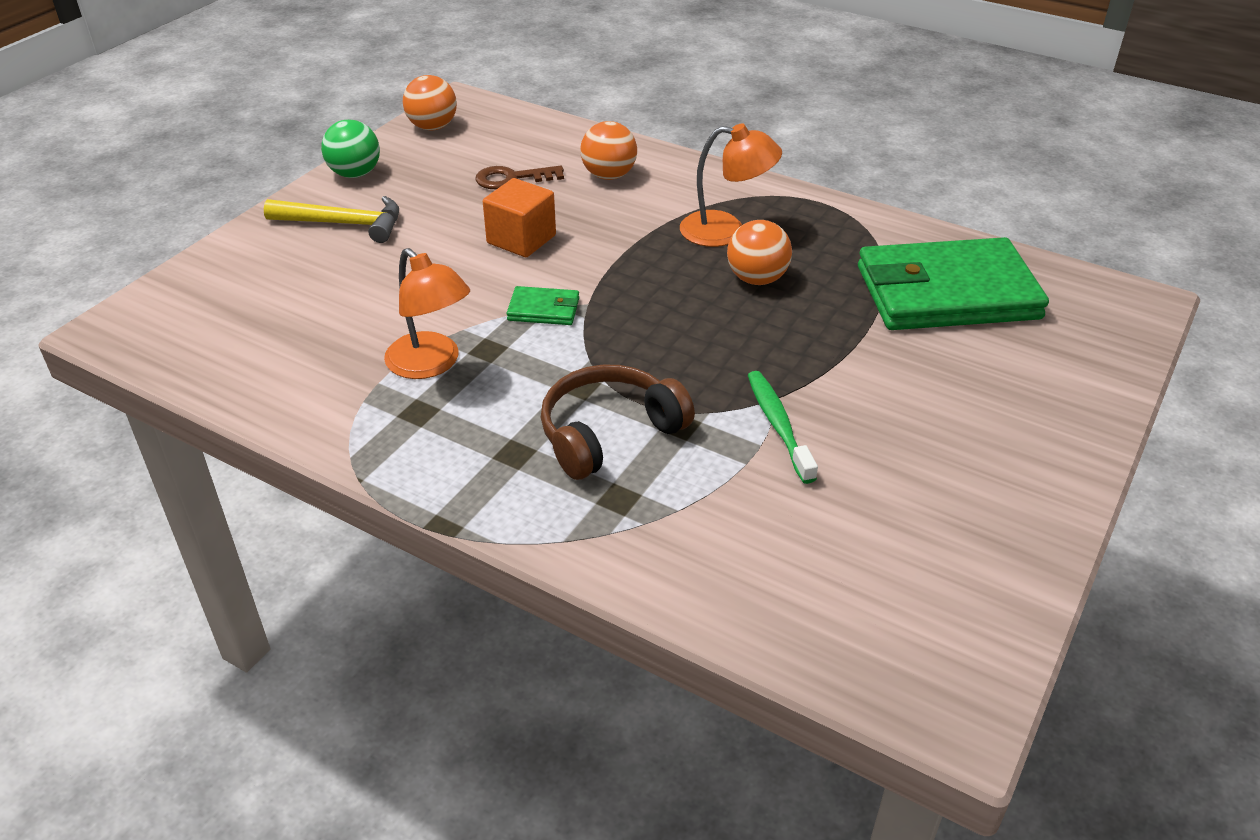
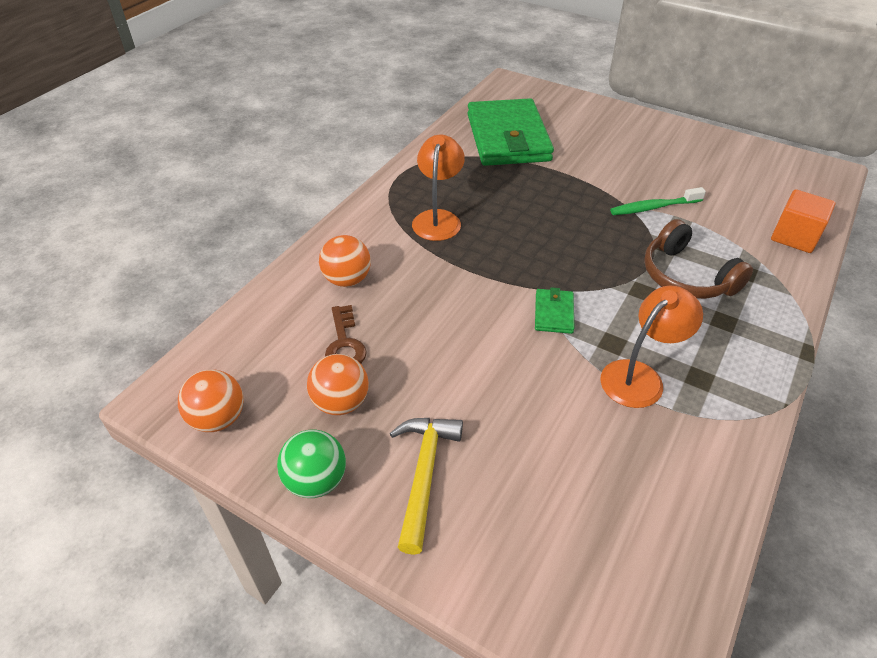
camera: 90 degrees left, 5 degrees up
orange cube [483,178,556,257] -> orange cube moved to [771,189,836,253]
orange ball [727,220,792,285] -> orange ball moved to [307,354,369,415]

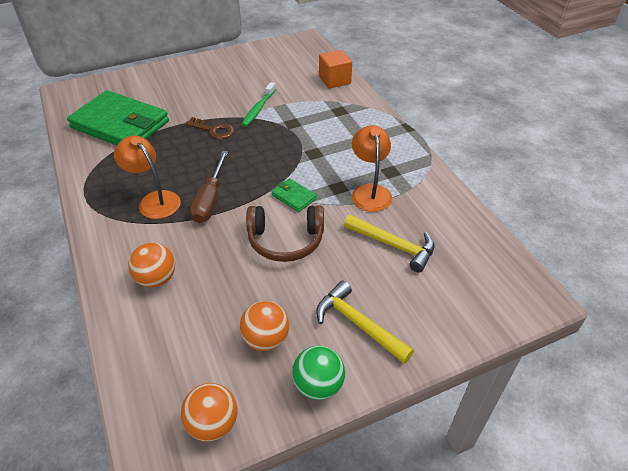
camera: 55 degrees left, 0 degrees up
brown key [325,305,367,364] -> brown key moved to [185,117,234,139]
brown headphones [644,219,753,299] -> brown headphones moved to [246,205,324,262]
none -> brown screwdriver [190,151,228,223]
none -> yellow hammer [344,215,434,273]

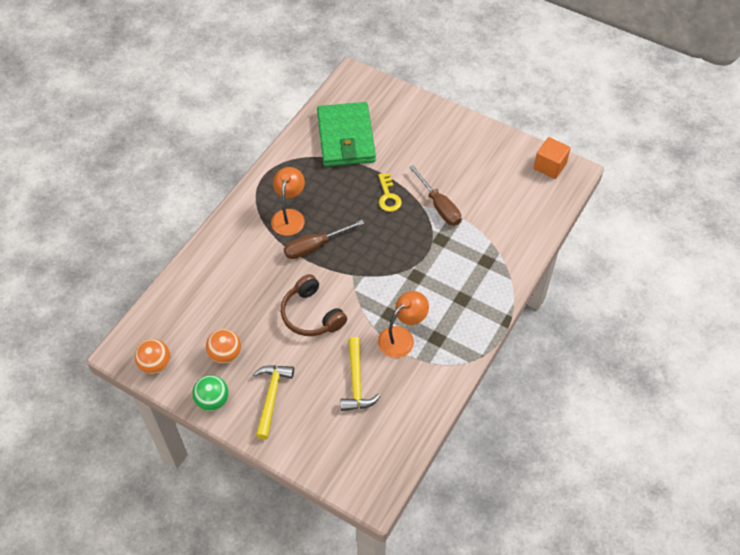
camera: 55 degrees right, 10 degrees up
orange ball [128,242,175,287] -> none
brown key [185,117,234,139] -> yellow key [378,173,402,212]
green toothbrush [241,82,276,127] -> brown screwdriver [409,165,461,226]
green wallet [271,178,317,212] -> none
orange cube [319,50,352,88] -> orange cube moved to [534,137,571,179]

